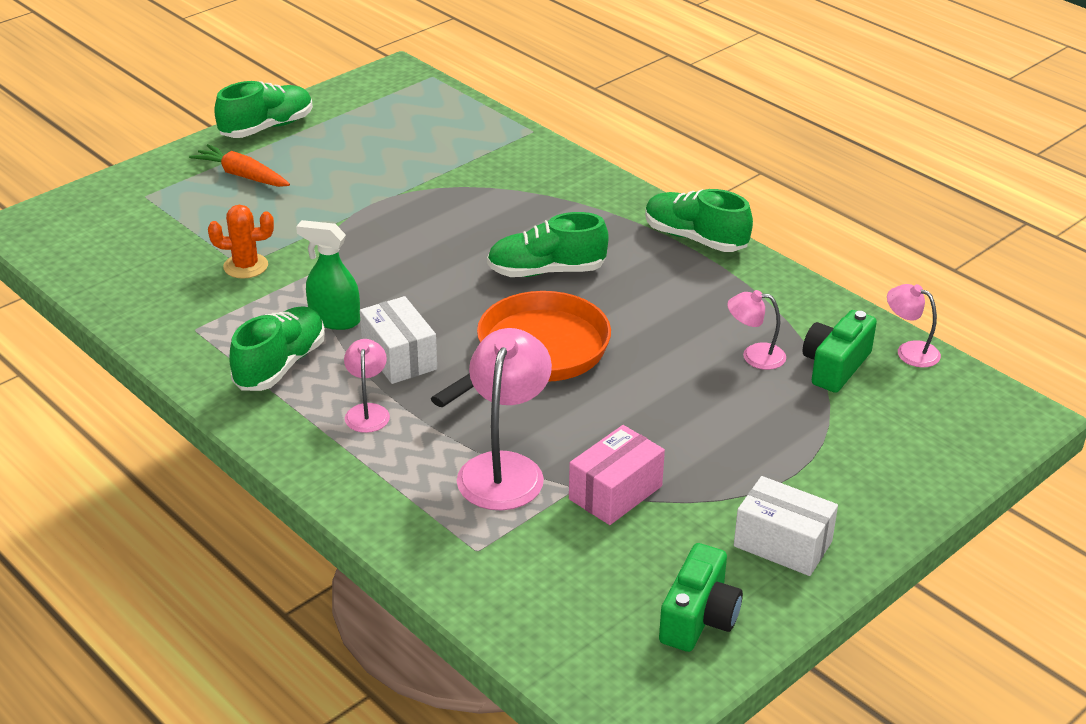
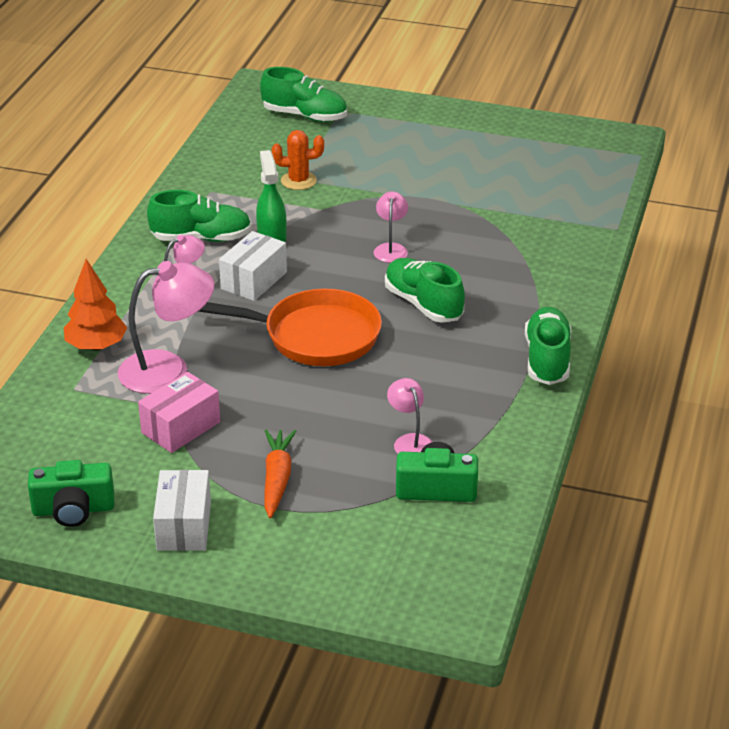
camera: 60 degrees right, 0 degrees up
orange carrot [189,144,290,187] -> orange carrot moved to [264,429,296,518]
orange cactus [208,205,274,279] -> orange cactus turned 60 degrees counterclockwise [272,130,324,190]
green shoe [214,81,313,138] -> green shoe moved to [260,67,347,122]
pink box [569,425,665,525] -> pink box turned 60 degrees counterclockwise [138,372,220,453]
pink lamp [887,284,941,367] -> pink lamp moved to [374,191,408,263]
none -> orange tree [64,259,127,351]

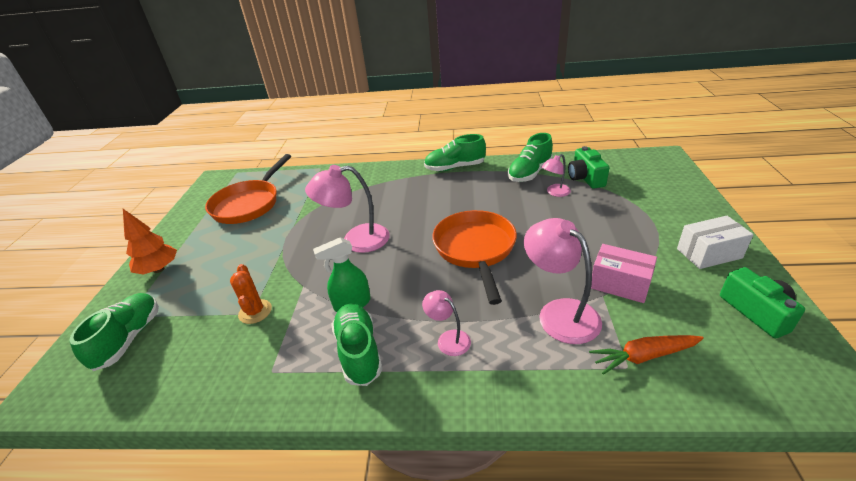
camera: 100 degrees left, 0 degrees up
orange tree [64,259,127,351] -> orange tree moved to [123,209,177,275]
white box [219,231,287,301] -> none
orange carrot [264,429,296,518] -> orange carrot moved to [589,335,704,375]
pink lamp [374,191,408,263] -> pink lamp [305,165,390,253], size x1.84
green shoe [385,258,465,323] -> green shoe moved to [508,133,553,182]
none -> orange pan [205,154,291,224]

